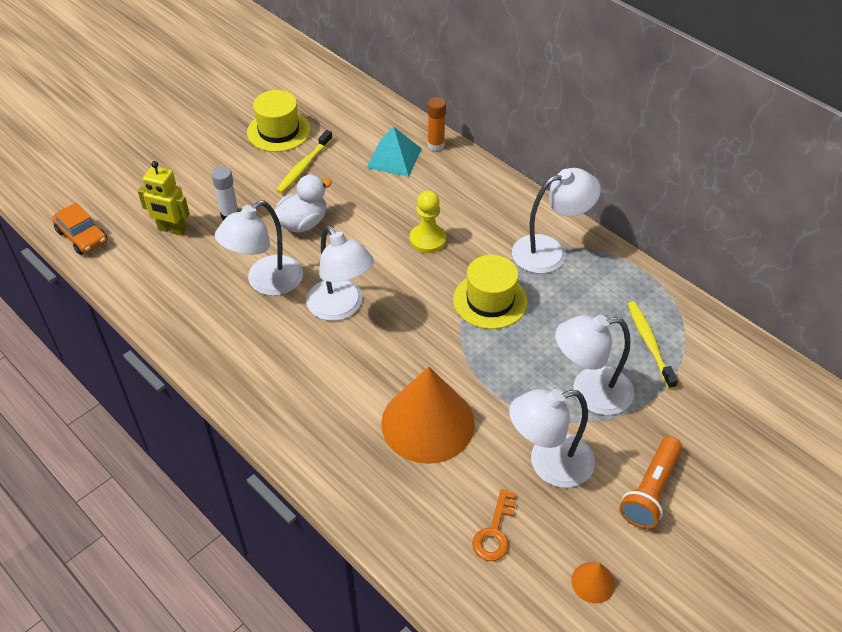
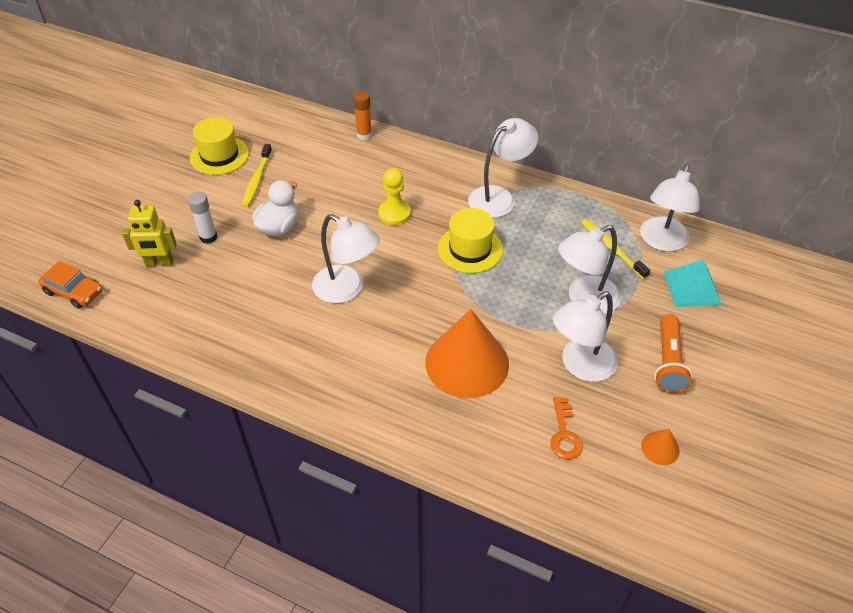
camera: 20 degrees left, 0 degrees up
white lamp [215,201,303,296] -> white lamp moved to [640,164,700,251]
turquoise pyramid [366,127,422,177] -> turquoise pyramid moved to [664,260,722,307]

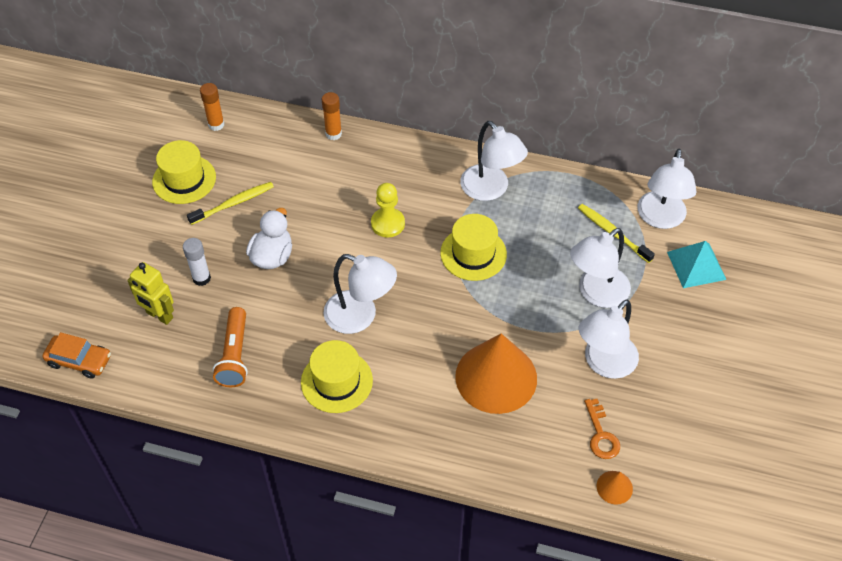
camera: 10 degrees left, 5 degrees up
yellow robot [122,200,177,267] -> yellow robot turned 45 degrees clockwise [127,262,174,325]
yellow toothbrush [242,144,272,208] -> yellow toothbrush turned 120 degrees counterclockwise [187,182,274,225]
white lamp [468,118,538,218] -> white lamp turned 105 degrees clockwise [460,121,528,201]
orange cone [641,429,680,465] -> orange cone moved to [597,471,633,505]
orange flashlight [654,314,693,394] -> orange flashlight moved to [213,307,248,387]
none -> orange glue stick [200,83,225,131]
none -> yellow hat [301,340,373,413]

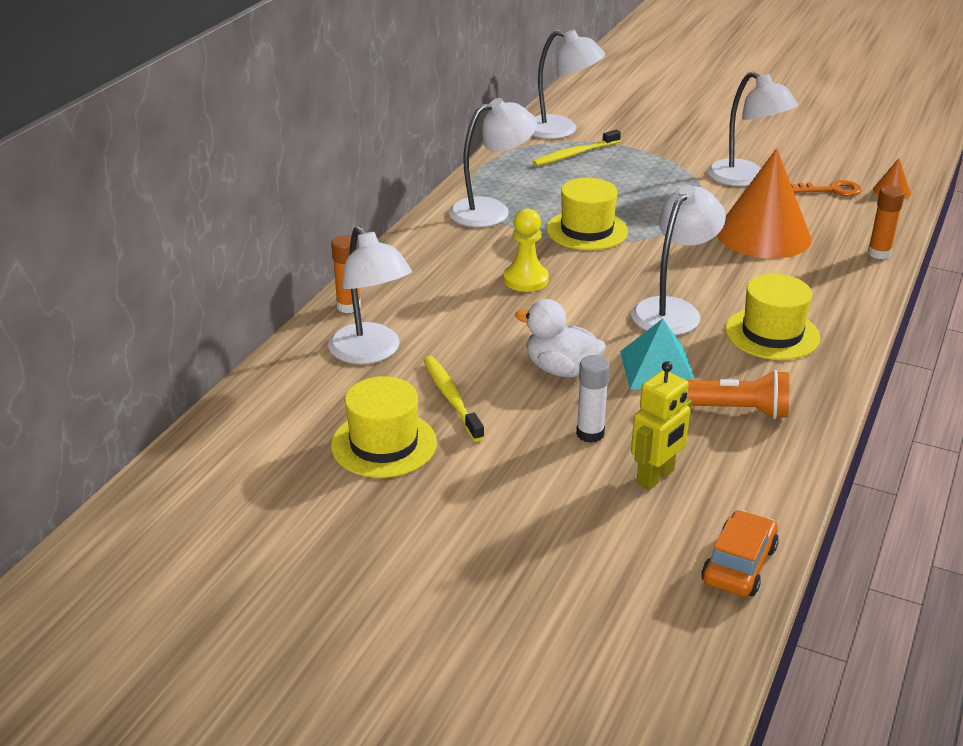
camera: 80 degrees left, 20 degrees down
orange glue stick [200,83,225,131] -> orange glue stick moved to [868,186,905,259]
white lamp [570,228,631,308] -> white lamp moved to [328,226,412,364]
turquoise pyramid [667,241,727,288] -> turquoise pyramid moved to [620,319,695,389]

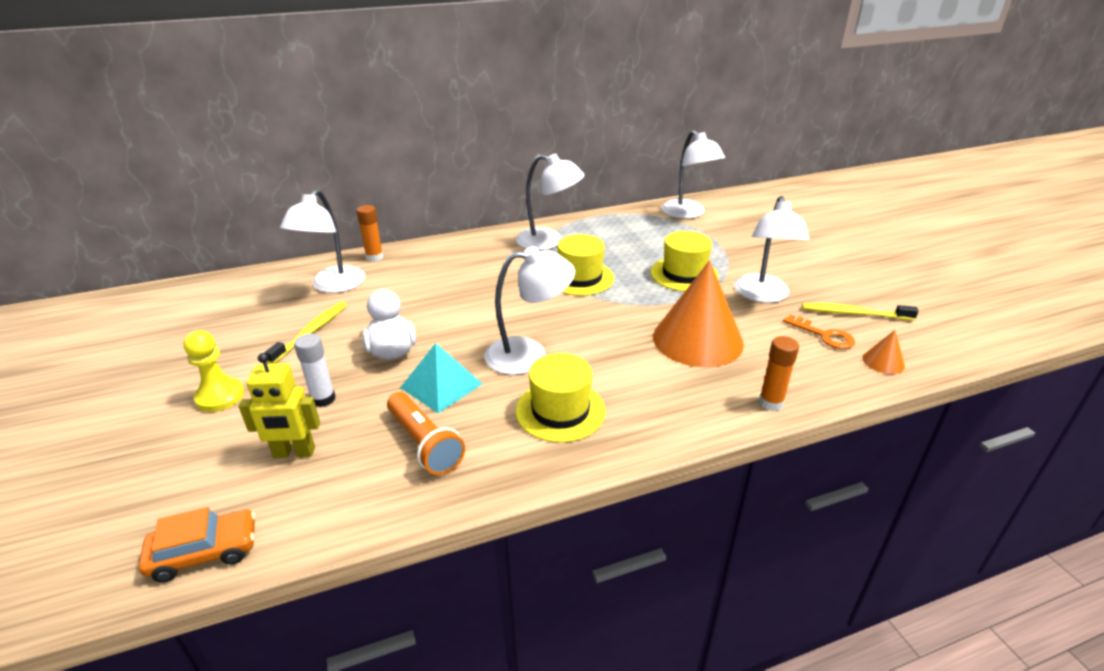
camera: 45 degrees right, 0 degrees up
yellow hat [331,376,437,478] -> yellow hat moved to [650,231,719,291]
yellow pawn [503,208,549,292] -> yellow pawn moved to [183,330,245,412]
yellow toothbrush [532,130,621,166] -> yellow toothbrush moved to [802,303,919,320]

